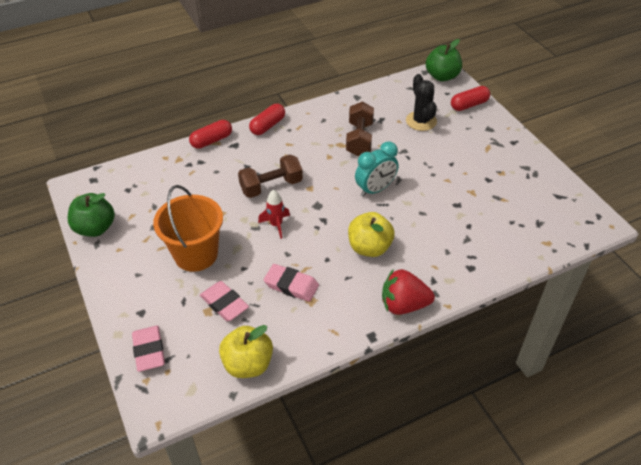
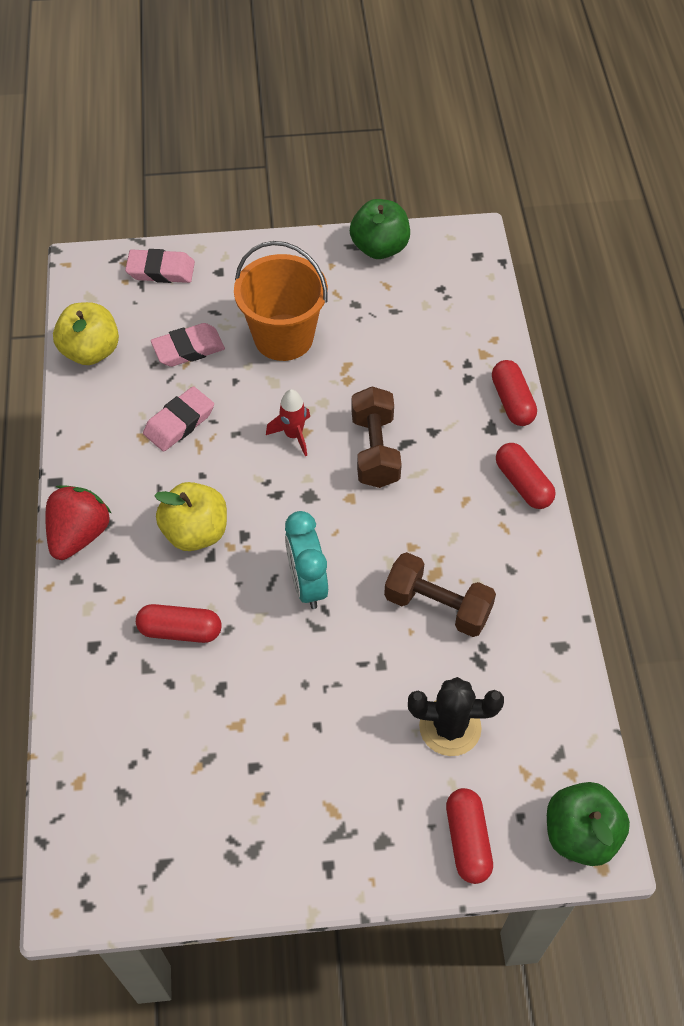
camera: 110 degrees right, 10 degrees up
none -> red capsule [136,604,222,643]

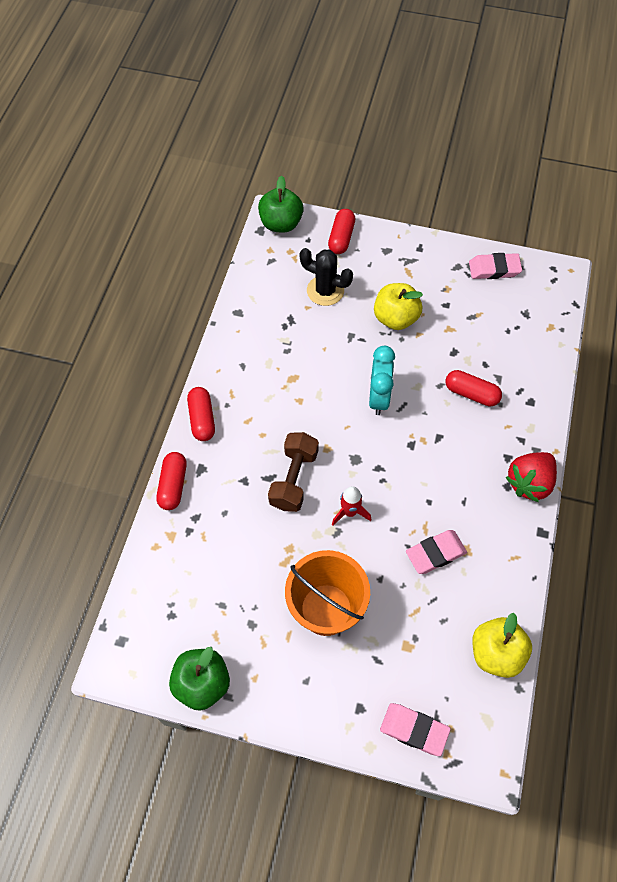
camera: 160 degrees left, 5 degrees up
pink eraser [151,323,225,367] -> pink eraser moved to [469,253,522,279]
yellow apple [154,482,227,551] -> yellow apple moved to [374,283,423,330]
brown dumbbell [384,552,496,637] -> none

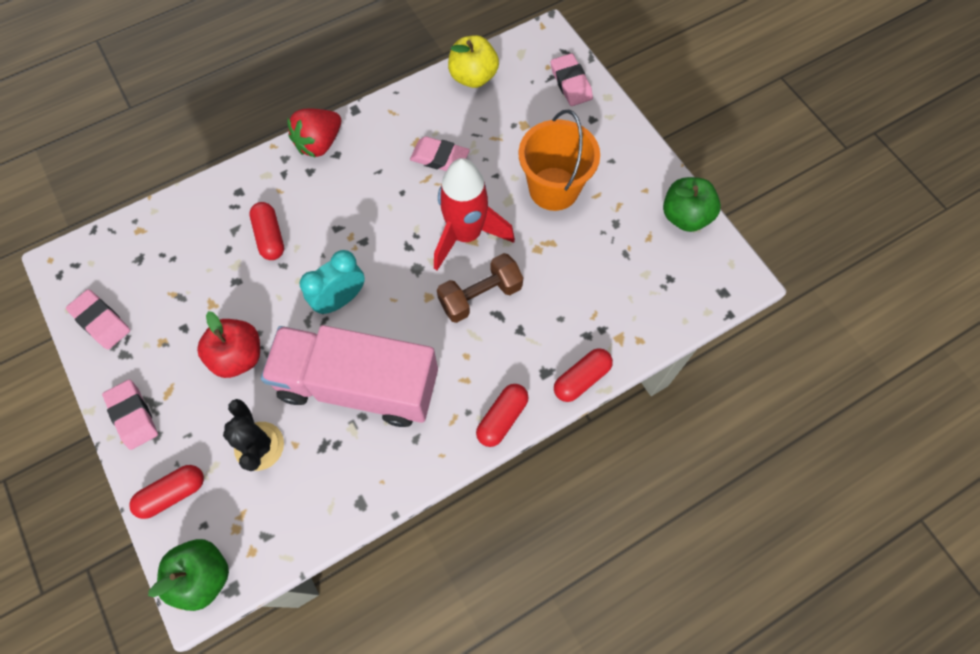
camera: 135 degrees left, 5 degrees up
red rocket [332,486,371,526] -> red rocket [434,158,515,270], size x2.10
yellow apple [374,283,423,330] -> red apple [197,311,260,378]
red strawberry [505,452,557,503] -> red strawberry turned 135 degrees clockwise [287,109,341,158]
none -> pink eraser [102,379,158,450]
none -> pink truck [261,325,438,427]

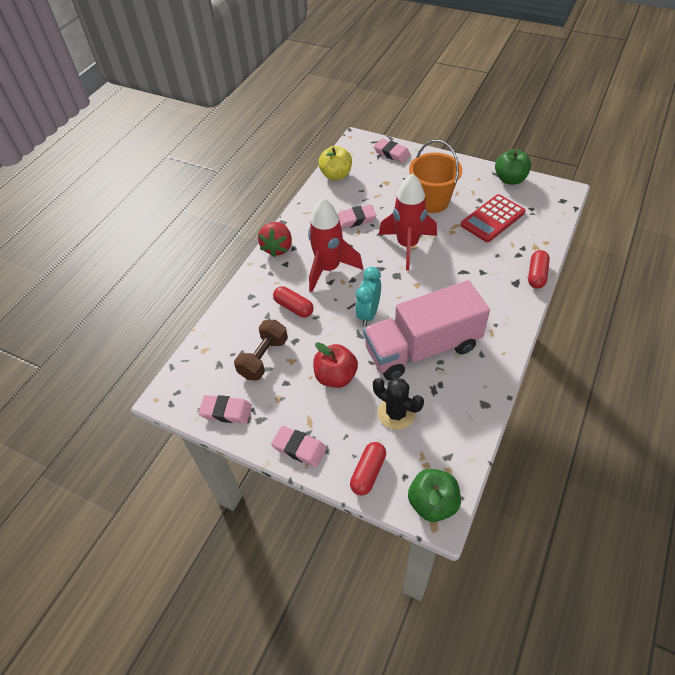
camera: 30 degrees left, 15 degrees down
brown dumbbell [437,253,523,323] -> brown dumbbell moved to [234,320,288,380]
red capsule [476,384,529,447] -> none
none -> red rocket [308,198,363,292]
none -> red calculator [460,194,526,242]

